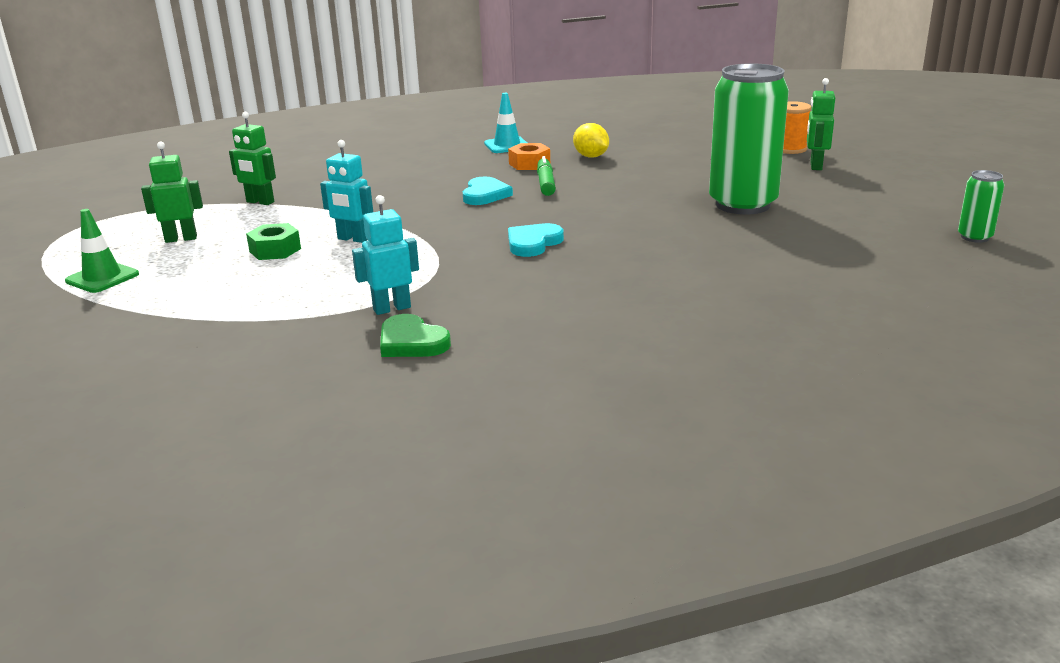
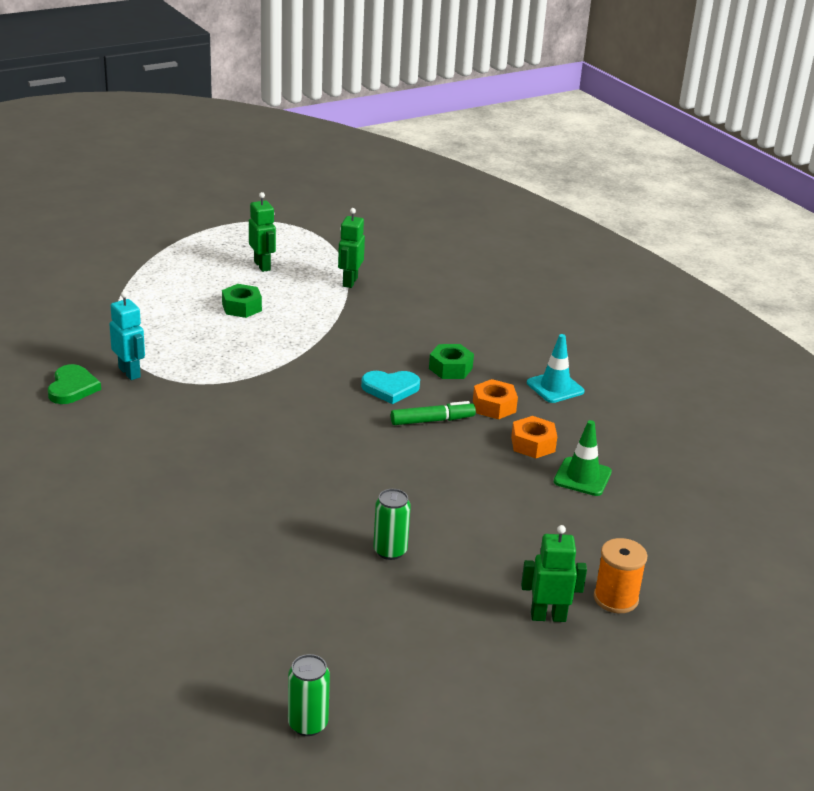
camera: 75 degrees right, 5 degrees up
green traffic cone [65,209,139,293] -> green traffic cone moved to [554,420,612,496]
turquoise robot [320,140,373,243] -> none
green heart [380,314,451,357] -> green heart turned 150 degrees clockwise [48,364,101,404]
turquoise heart [508,223,564,257] -> none
yellow lemon [573,123,609,158] -> orange nut [511,416,557,458]
green can [709,63,789,215] -> green can [373,489,411,560], size x0.44
none -> green nut [429,344,474,379]

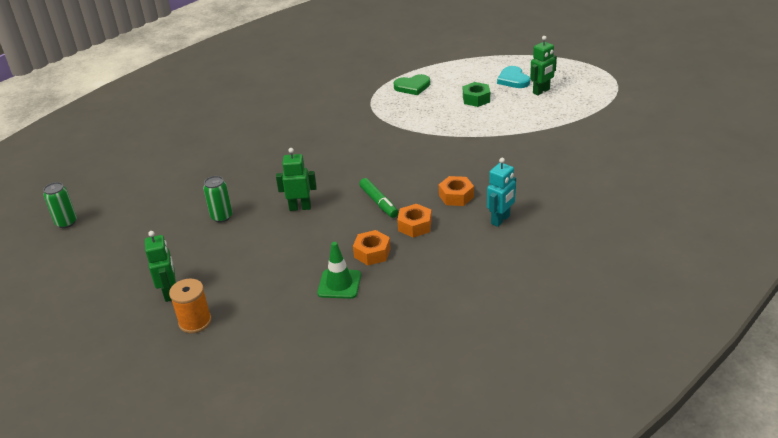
camera: 80 degrees right, 5 degrees up
green heart [48,364,101,404] -> green heart moved to [394,74,430,95]
turquoise robot [109,291,145,380] -> turquoise robot moved to [487,158,516,227]
green robot [338,208,365,288] -> green robot moved to [276,148,317,211]
turquoise heart [361,371,420,404] -> turquoise heart moved to [497,66,530,88]
green nut [429,344,474,379] -> orange nut [439,176,474,206]
turquoise traffic cone [527,334,584,403] -> none

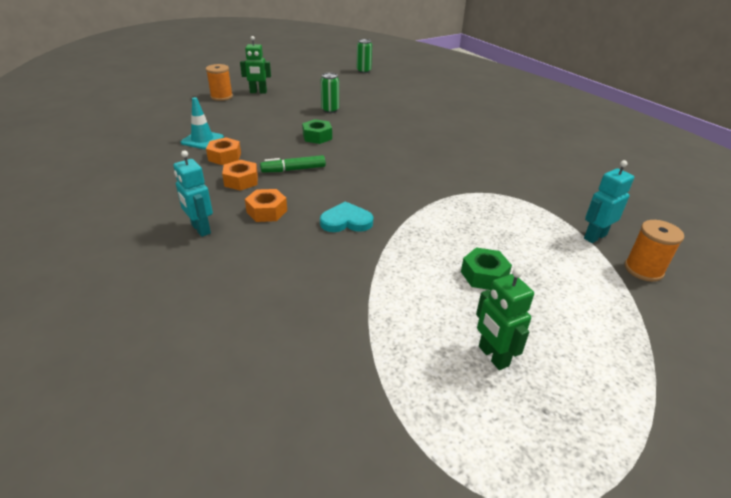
camera: 100 degrees right, 0 degrees up
green robot [276,148,317,211] -> green nut [302,119,332,144]
green traffic cone [317,242,361,299] -> turquoise traffic cone [181,97,224,149]
green heart [394,74,430,95] -> none
turquoise heart [497,66,530,88] -> turquoise heart moved to [320,201,373,232]
none -> turquoise robot [584,160,634,243]
none -> orange spool [625,220,684,282]

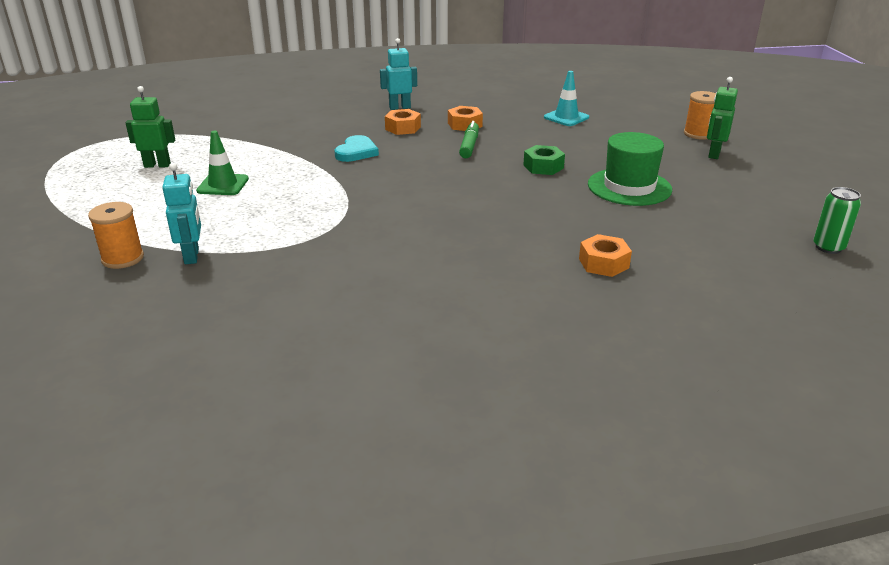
camera: 115 degrees right, 5 degrees down
orange nut [206,138,241,165] -> orange nut moved to [579,234,632,277]
green can [321,73,339,113] -> green hat [588,132,672,206]
green nut [461,247,512,290] -> green traffic cone [196,131,249,195]

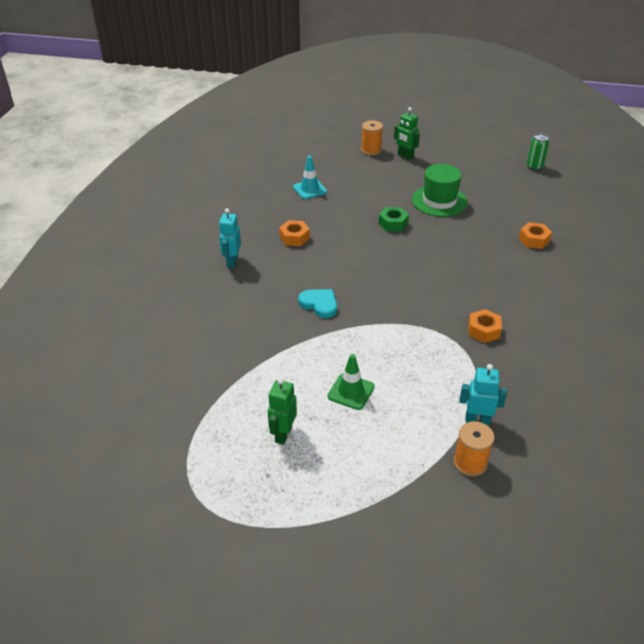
camera: 70 degrees left, 10 degrees up
orange nut [385,109,421,135] -> orange nut moved to [468,309,502,343]
green marker [459,121,479,158] -> none

